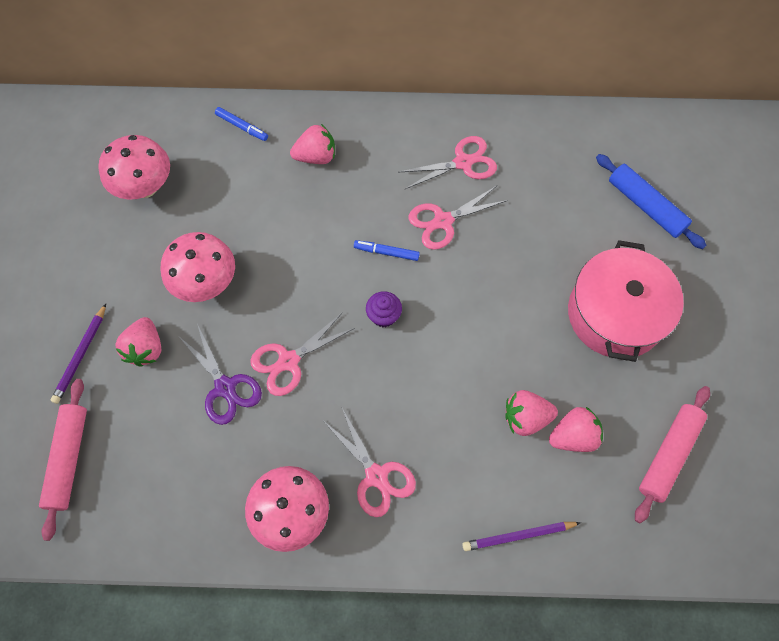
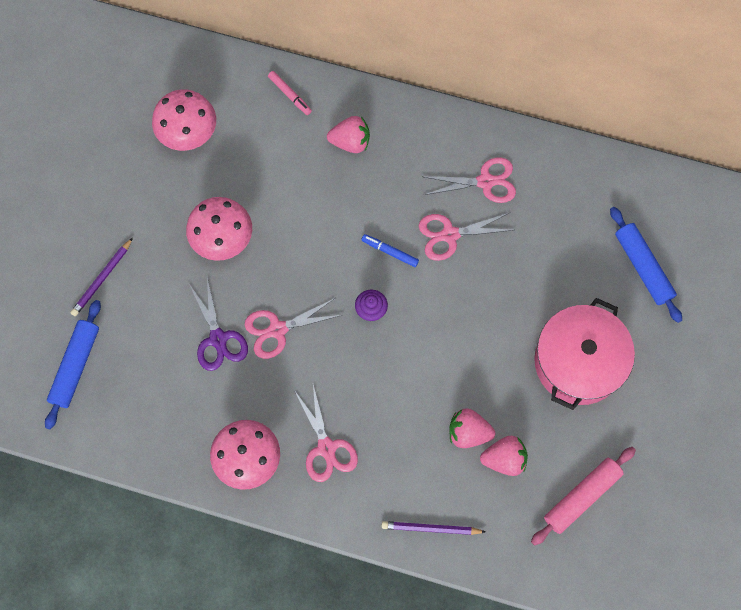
camera: 15 degrees right, 5 degrees up
pink rolling pin [39,379,87,541] -> blue rolling pin [45,300,101,429]
pink strawberry [115,317,161,367] -> none
blue marker [215,107,268,141] -> pink marker [268,71,312,115]

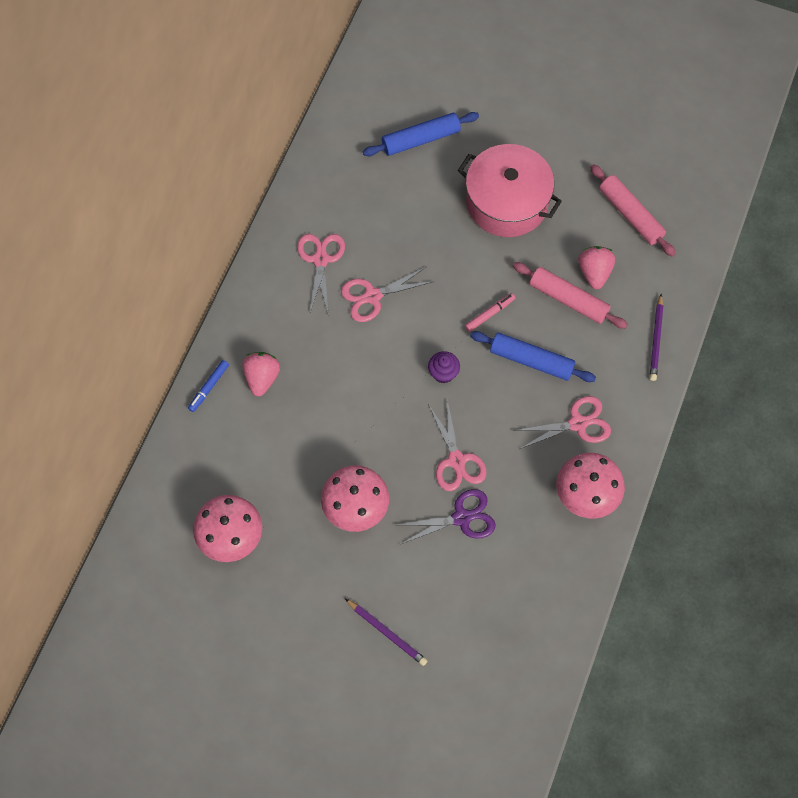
camera: 85 degrees left, 5 degrees down
blue rolling pin [45,300,101,429] -> blue rolling pin moved to [470,331,596,382]
pink marker [268,71,312,115] -> pink marker moved to [465,293,515,332]
blue marker [361,234,419,267] -> blue marker moved to [188,360,229,412]
pink scissors [419,213,512,261] -> pink scissors turned 75 degrees clockwise [341,267,434,322]
pink strawberry [449,408,495,448] -> pink rolling pin [513,262,628,329]

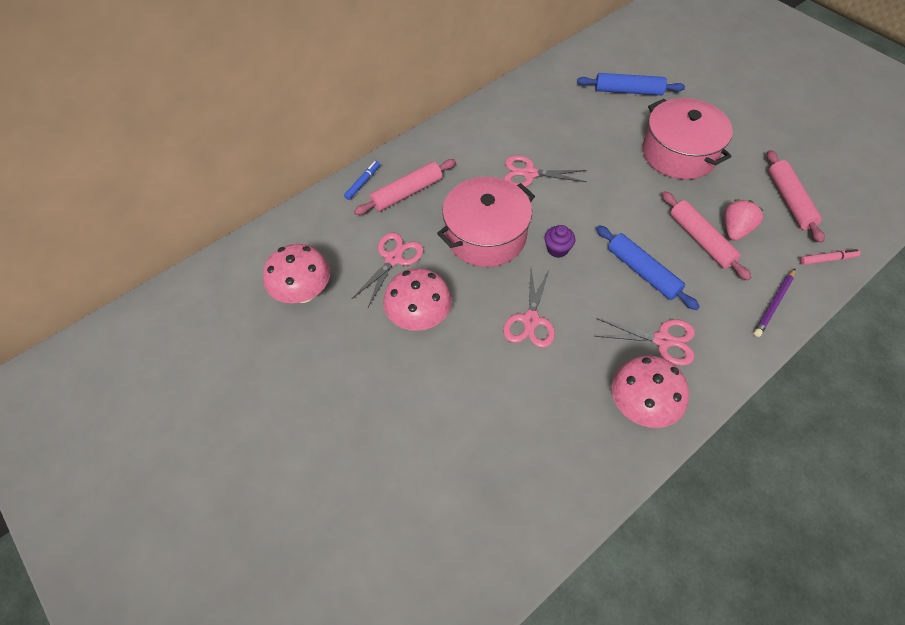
camera: 30 degrees right, 10 degrees down
blue marker [188,360,229,412] -> blue marker turned 150 degrees clockwise [344,161,380,200]
pink strawberry [242,352,280,397] -> pink rolling pin [354,159,456,215]
pink scissors [297,234,345,316] -> pink scissors moved to [352,233,424,307]
purple pencil [345,599,428,666] -> none
purple scissors [397,489,496,544] -> none
pink marker [465,293,515,332] -> pink marker moved to [800,249,861,265]
none -> pink pot [437,177,535,267]

